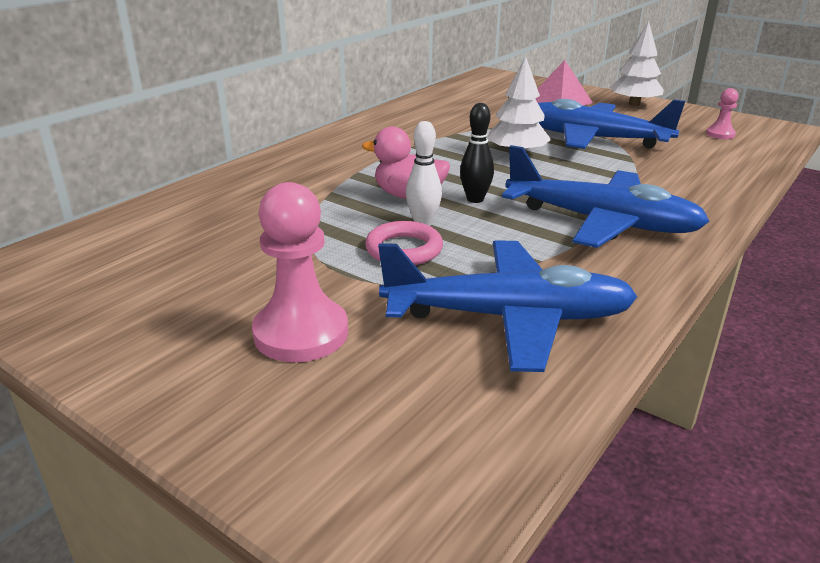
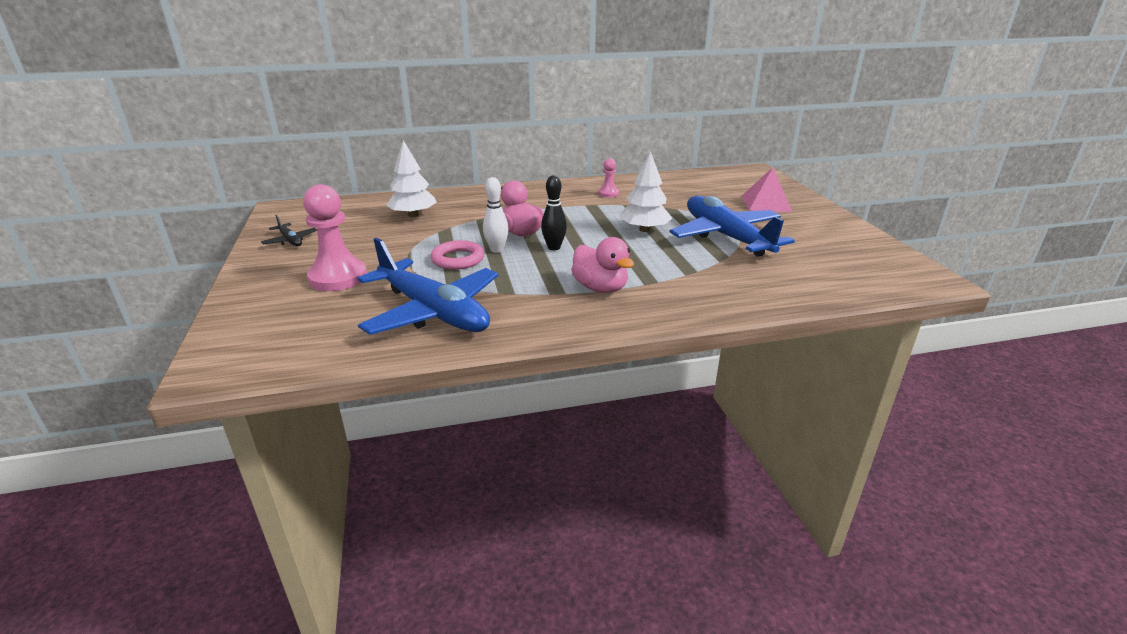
camera: 40 degrees right, 0 degrees up
blue plane [502,145,710,248] -> pink duck [571,237,634,293]
white tree [610,21,664,106] -> white tree moved to [386,140,437,217]
pink pawn [706,88,738,139] -> pink pawn moved to [598,158,619,197]
none -> black plane [261,215,317,246]

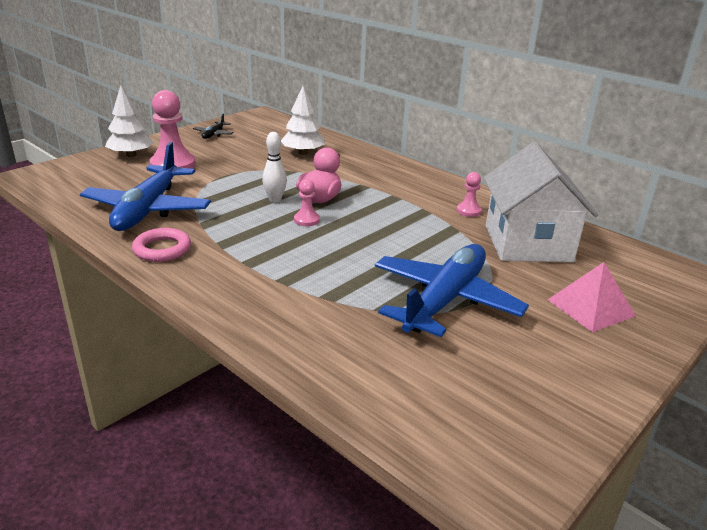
camera: 55 degrees right, 0 degrees up
pink ring [430,240,484,270] -> pink ring moved to [132,228,191,262]
black bowling pin [541,175,567,250] -> pink pawn [294,179,320,226]
pink duck [571,237,634,293] -> none
white tree [620,151,672,232] -> white tree moved to [105,86,154,157]
none -> white house [484,142,598,262]

